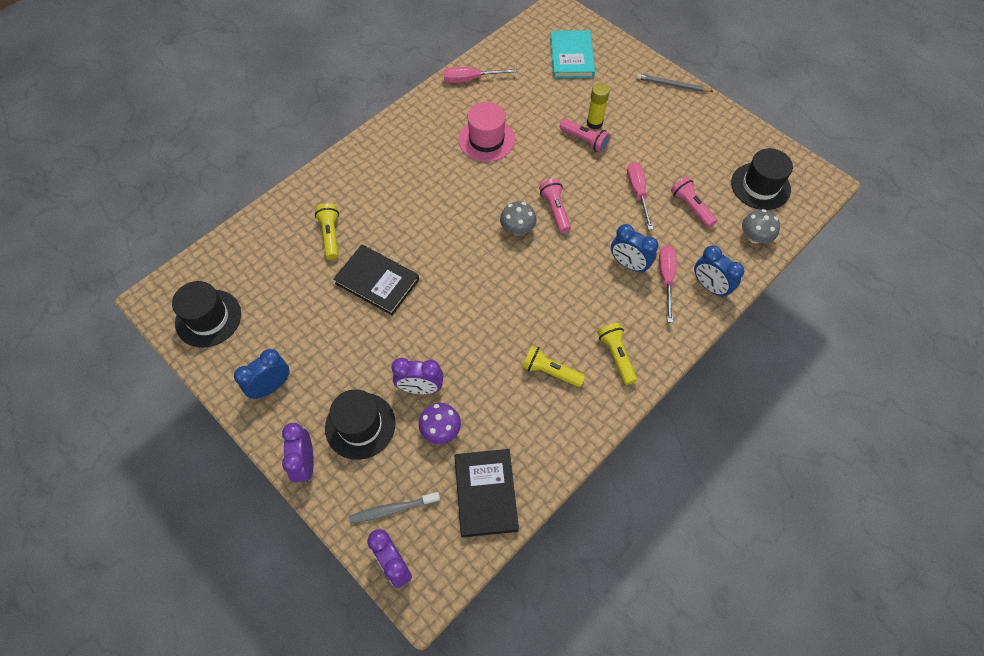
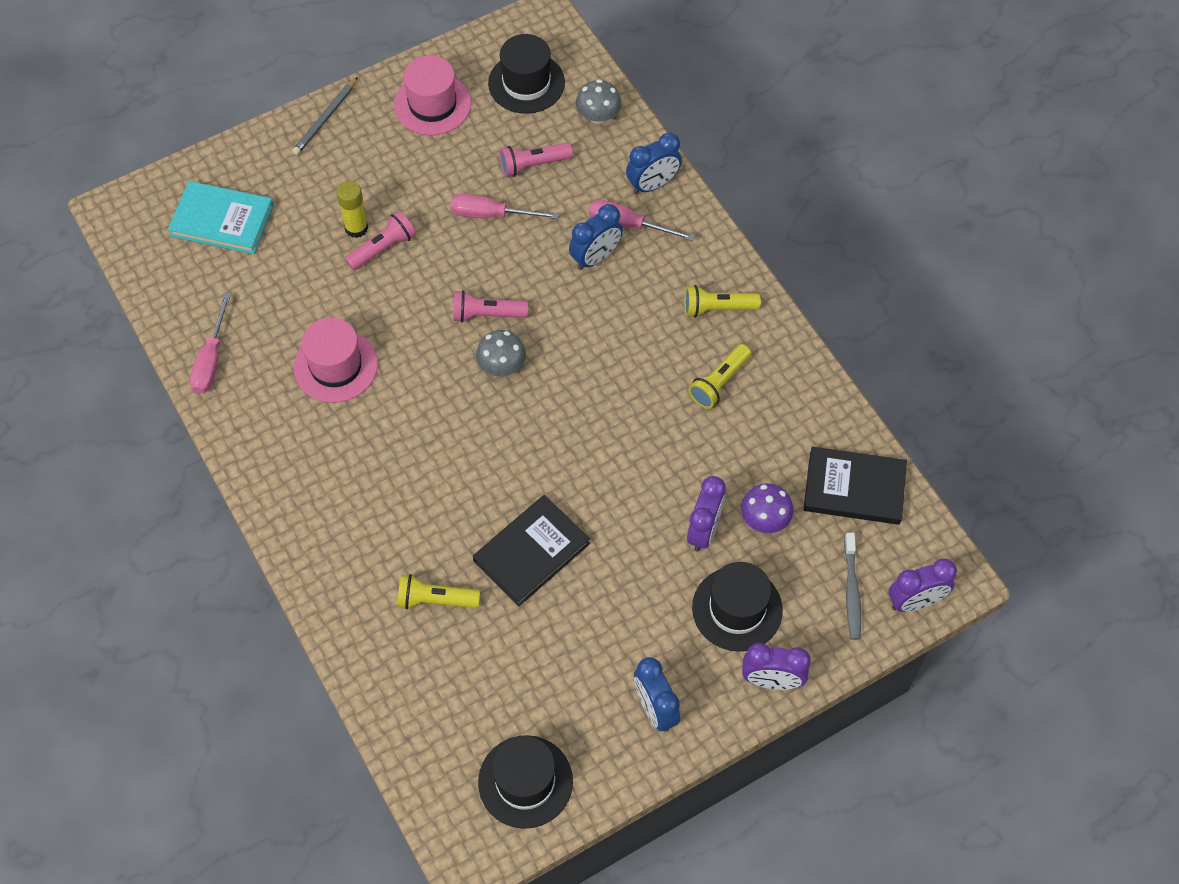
camera: 75 degrees left, 0 degrees up
none -> pink hat [394,55,471,135]

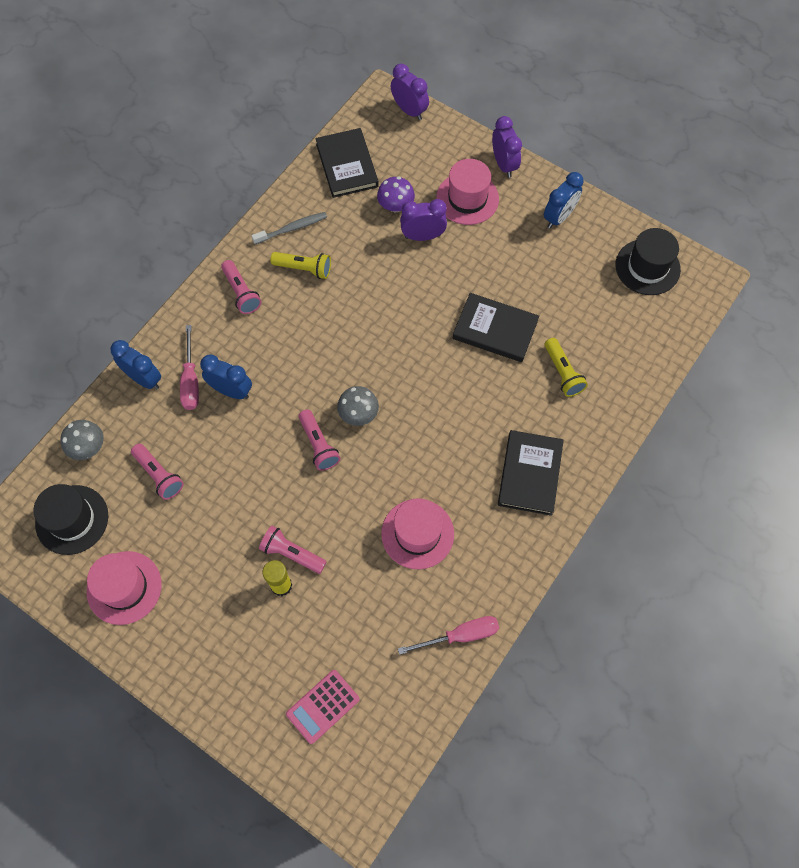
camera: 115 degrees left, 5 degrees up
turquoise book [168,181,274,254] -> pink calculator [286,670,360,744]
grey pencil [292,77,358,155] -> none
pink screwdriver [450,194,559,219] -> none
yellow flashlight [684,285,761,318] -> pink flashlight [221,260,261,314]
black hat [692,562,783,652] -> pink hat [436,159,499,225]
grey toothbrush [844,533,861,640] -> grey toothbrush moved to [252,212,327,244]
none -> black book [498,430,564,516]

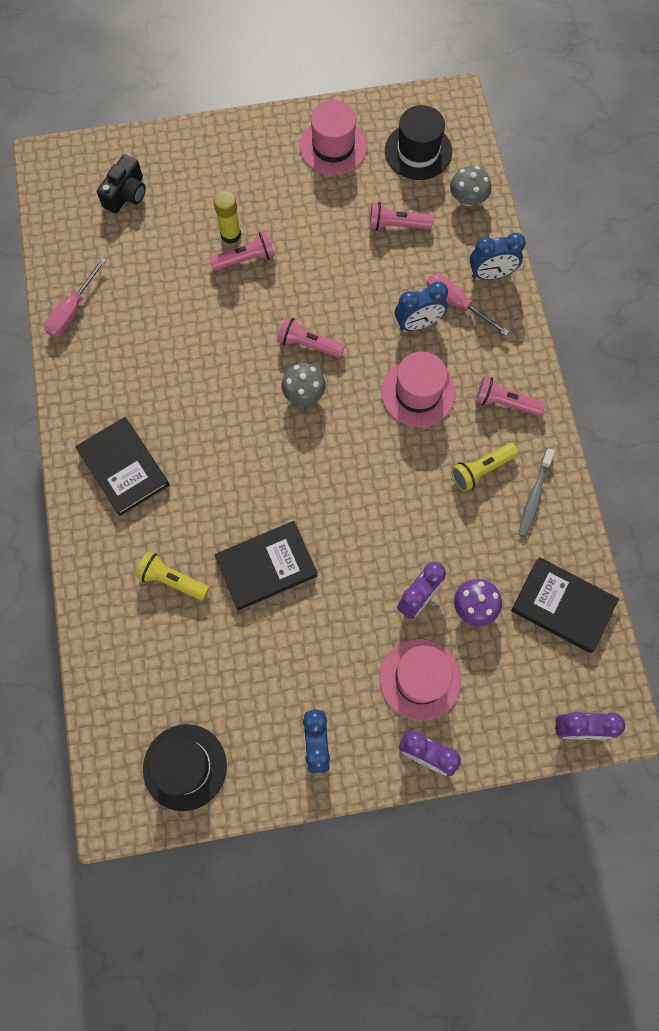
camera: 135 degrees right, 5 degrees up
pink calculator [286,670,360,744] -> black camera [97,154,146,213]
pink hat [381,498,454,570] -> pink hat moved to [381,351,455,427]

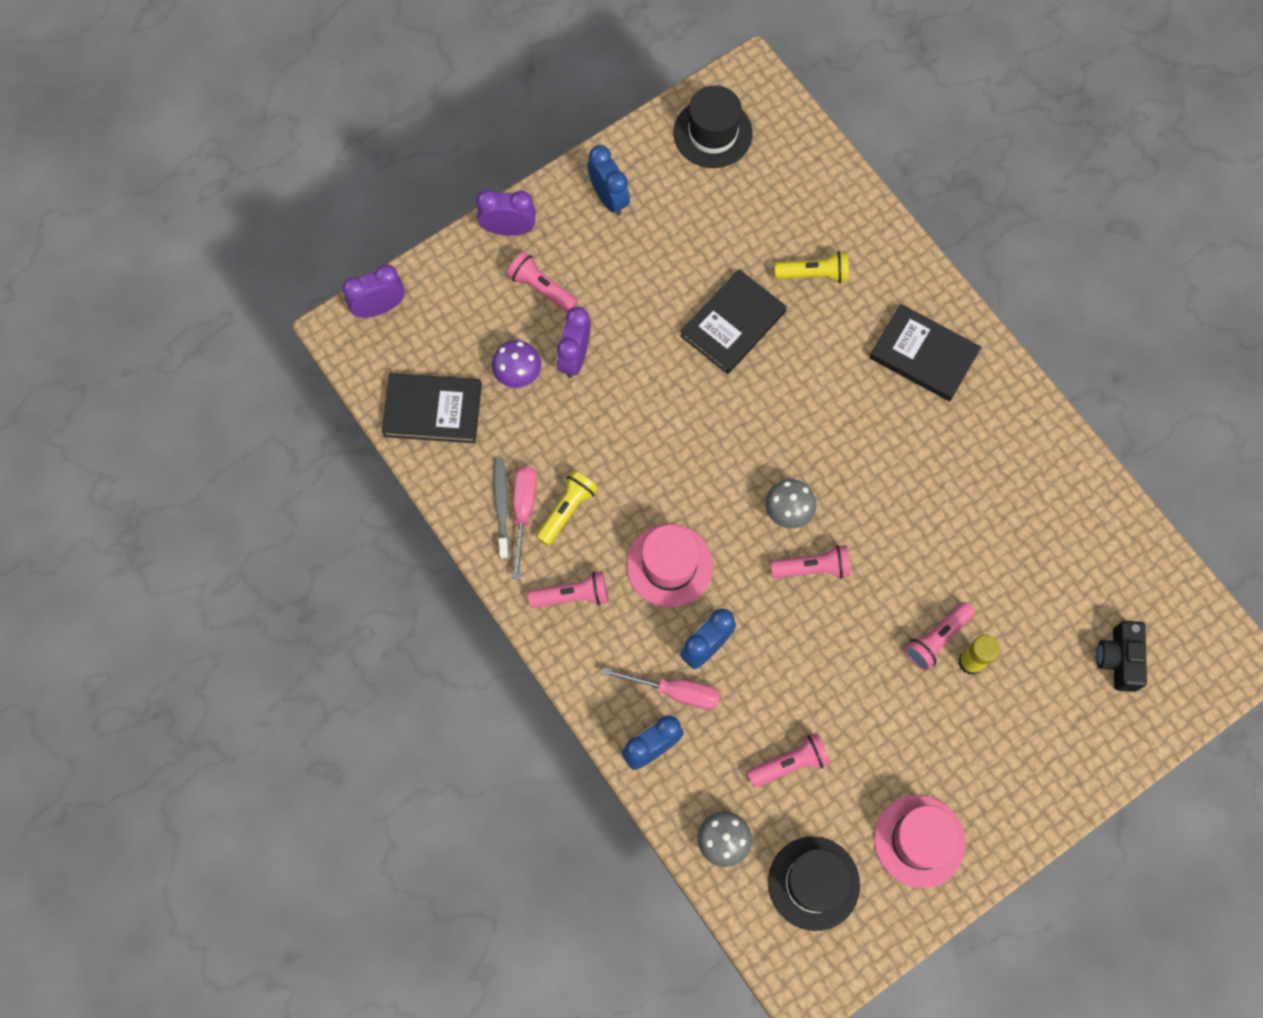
camera: 155 degrees right, 0 degrees up
pink screwdriver [44,258,107,337] -> pink screwdriver moved to [512,466,537,579]
pink hat [380,639,461,721] -> pink flashlight [507,252,578,312]

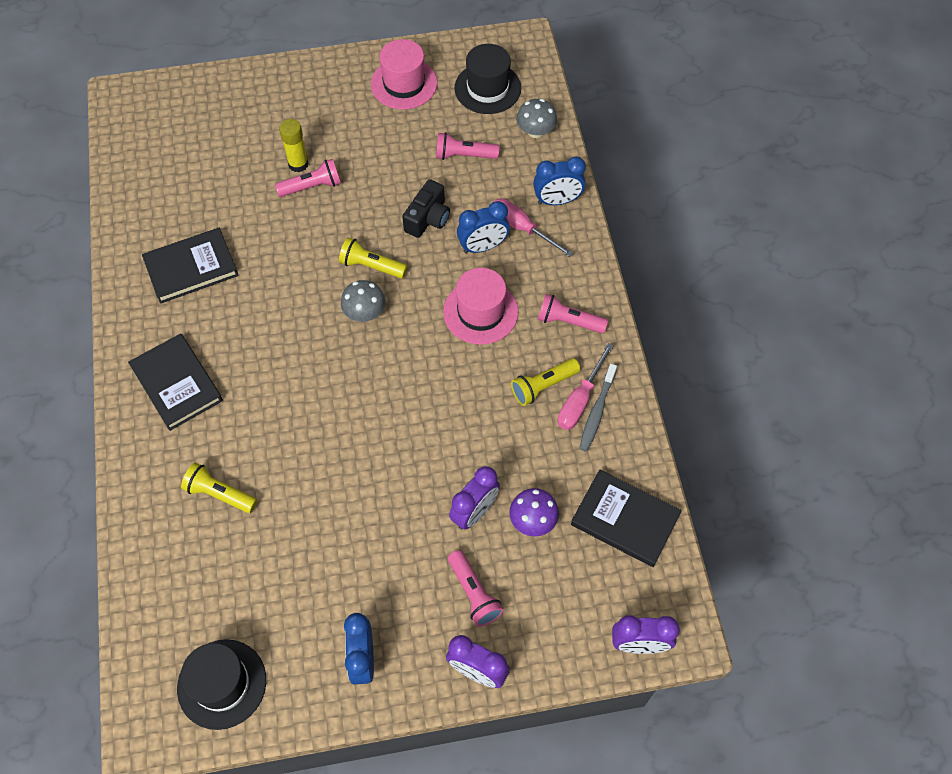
camera: 155 degrees left, 10 degrees down
black book [680,269,787,374] -> black book moved to [142,228,239,304]
pink flashlight [770,545,850,579] -> yellow flashlight [339,237,407,279]
black camera [1096,621,1147,692] -> black camera moved to [402,179,450,238]

